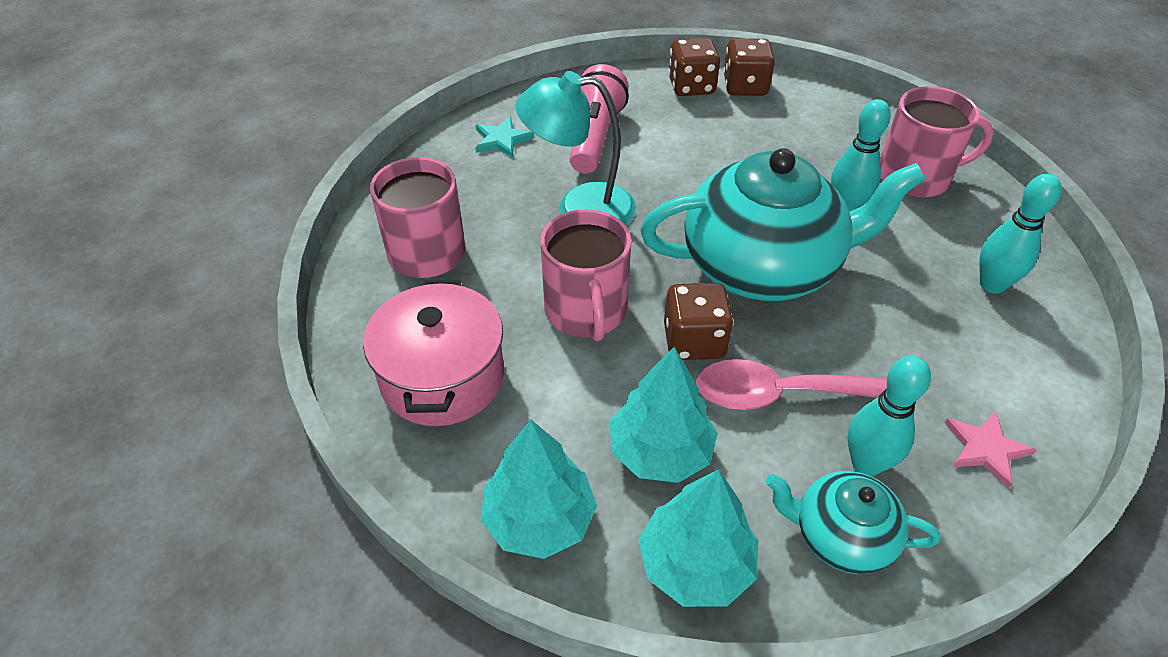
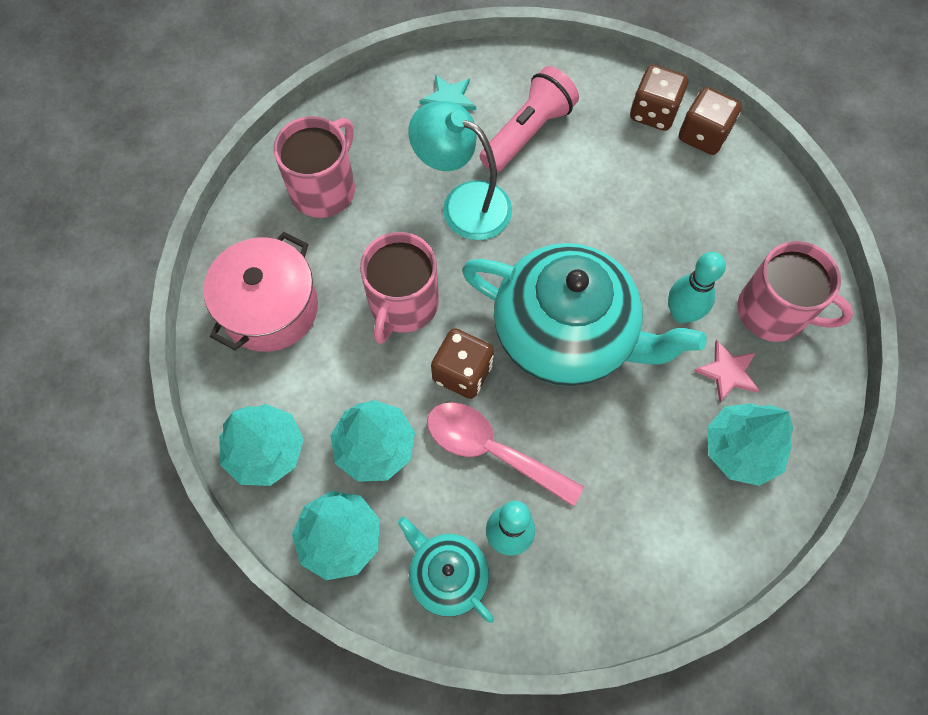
camera: 30 degrees right, 20 degrees up
pink star [945,411,1037,488] -> pink star moved to [694,340,760,403]
turquoise bowling pin [979,174,1062,294] -> turquoise tree [707,403,793,486]

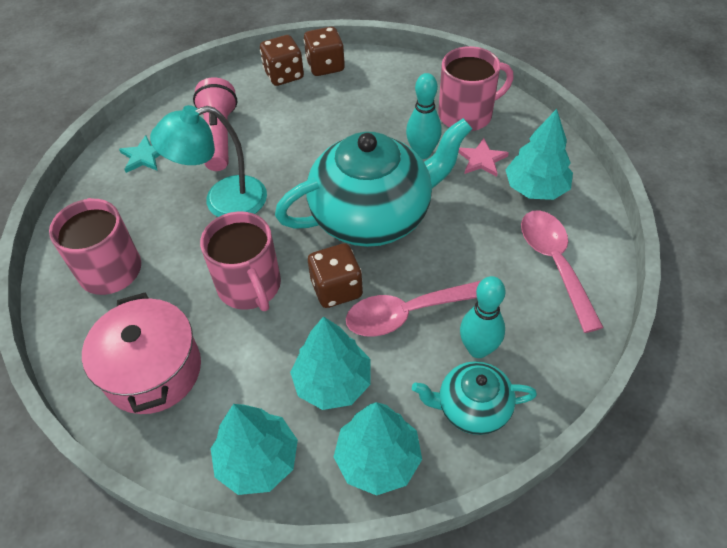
camera: 45 degrees left, 15 degrees down
none -> pink spoon [521,210,604,333]

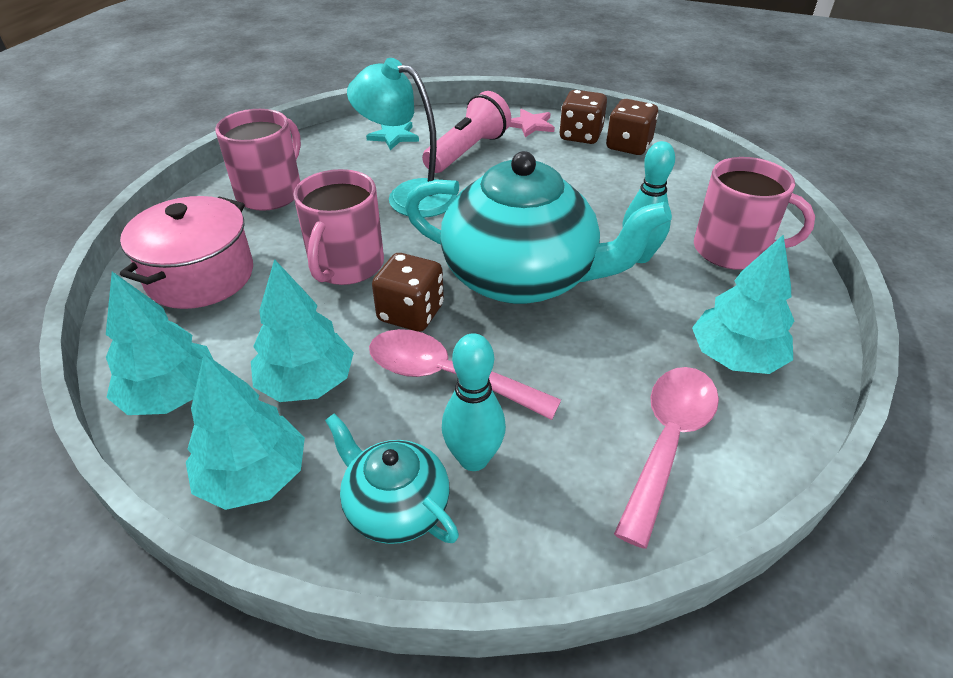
camera: 40 degrees right, 10 degrees down
pink star [458,138,509,177] -> pink star moved to [509,109,555,137]

